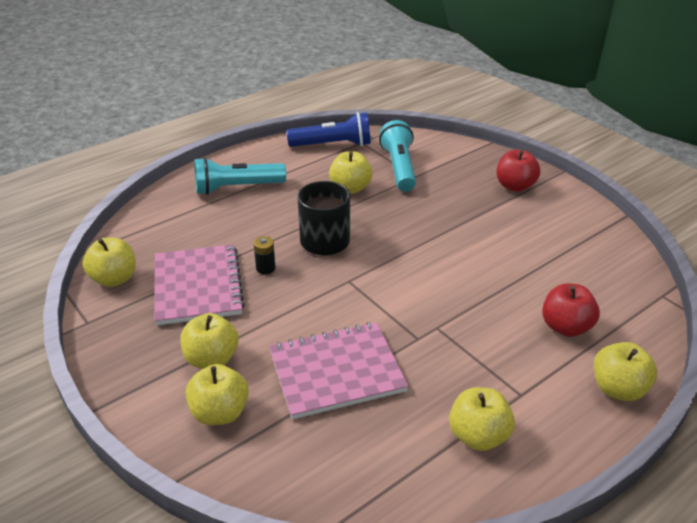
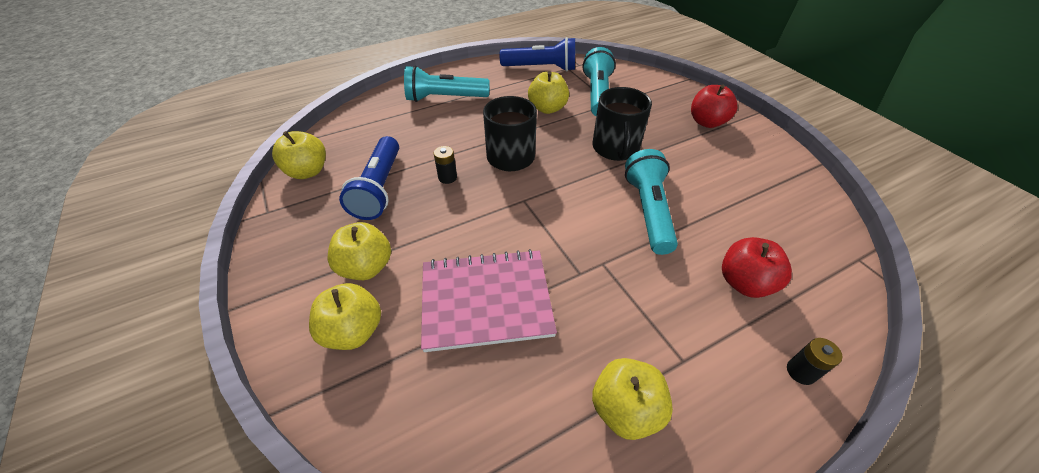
camera: 10 degrees right, 10 degrees up
pink notebook [154,244,245,325] -> blue flashlight [339,136,399,220]
yellow apple [594,342,657,401] -> black battery [787,338,842,385]
none -> black mug [592,87,652,161]
none -> turquoise flashlight [625,149,678,255]

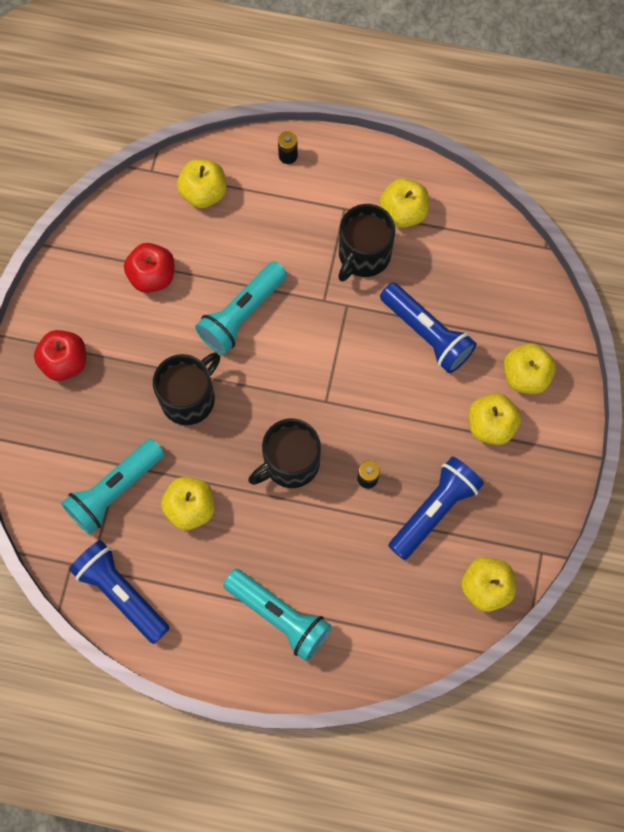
camera: 140 degrees left, 25 degrees up
pink notebook [421,249,557,352] -> blue flashlight [380,283,477,373]
red apple [722,237,792,298] -> red apple moved to [124,243,175,293]
none -> yellow apple [177,159,227,208]
none -> black mug [338,204,395,282]

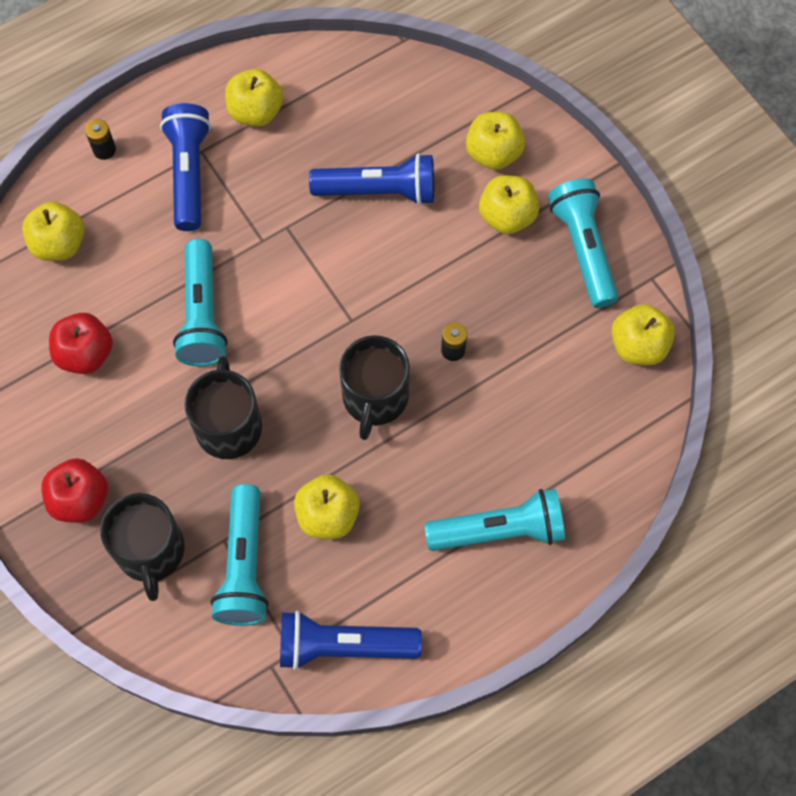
camera: 45 degrees left, 5 degrees down
black mug [338,204,395,282] -> black mug moved to [100,493,185,601]
blue flashlight [388,457,484,560] -> blue flashlight moved to [160,103,211,231]
none -> turquoise flashlight [548,178,618,308]

